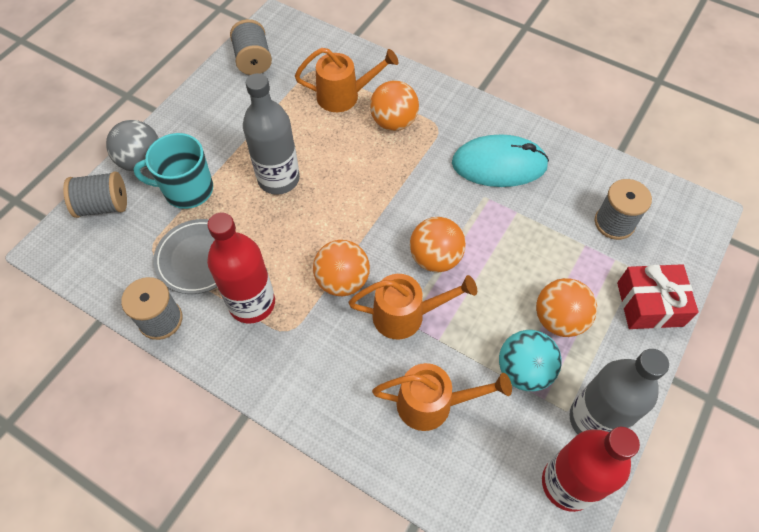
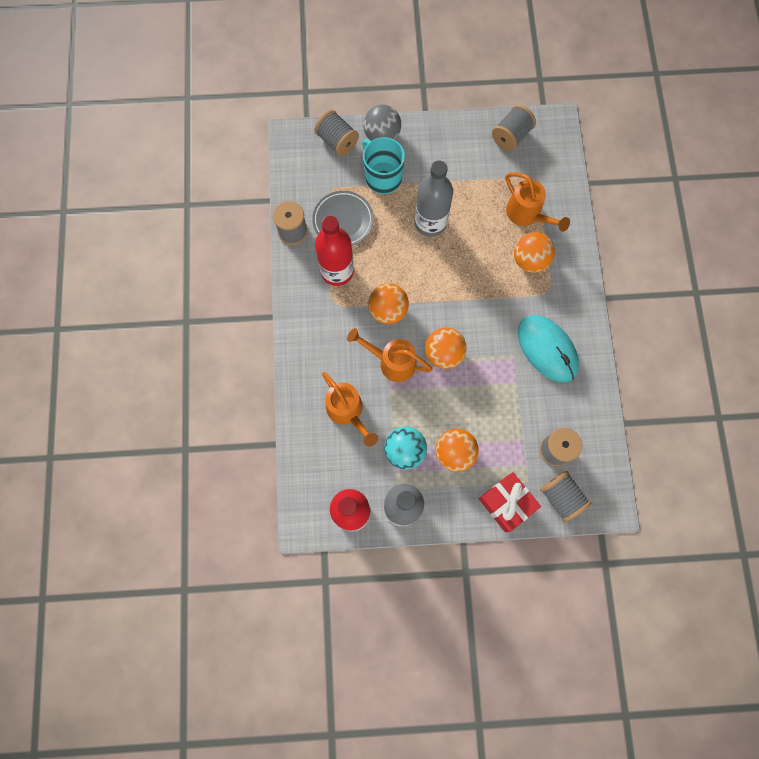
camera: 55 degrees right, 15 degrees up
orange watering can [349,274,477,340] -> orange watering can turned 150 degrees clockwise [347,328,433,382]
none -> grey spool [540,471,591,522]

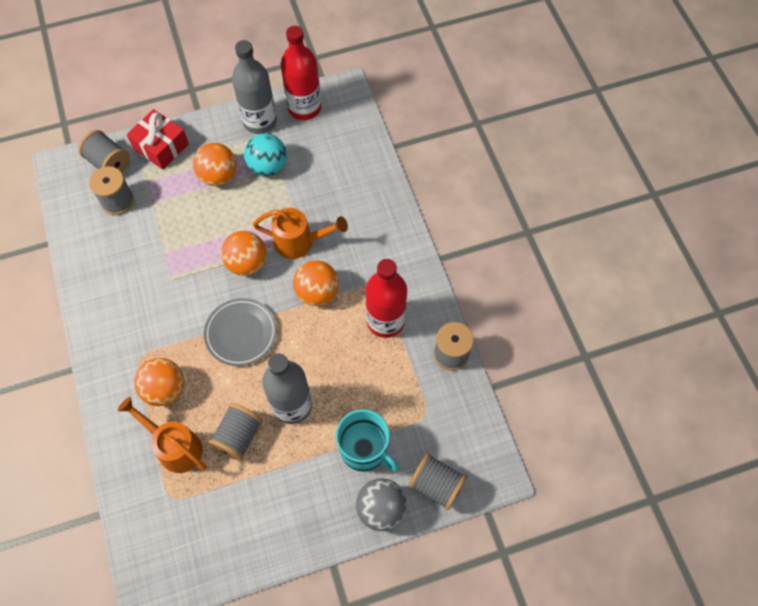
camera: 165 degrees right, 10 degrees down
grey plate [312,191,374,246] -> grey plate moved to [204,298,277,366]
orange watering can [322,372,378,447] -> none
grey spool [492,105,536,151] -> grey spool moved to [208,404,263,461]
turquoise mouse [518,315,579,382] -> none

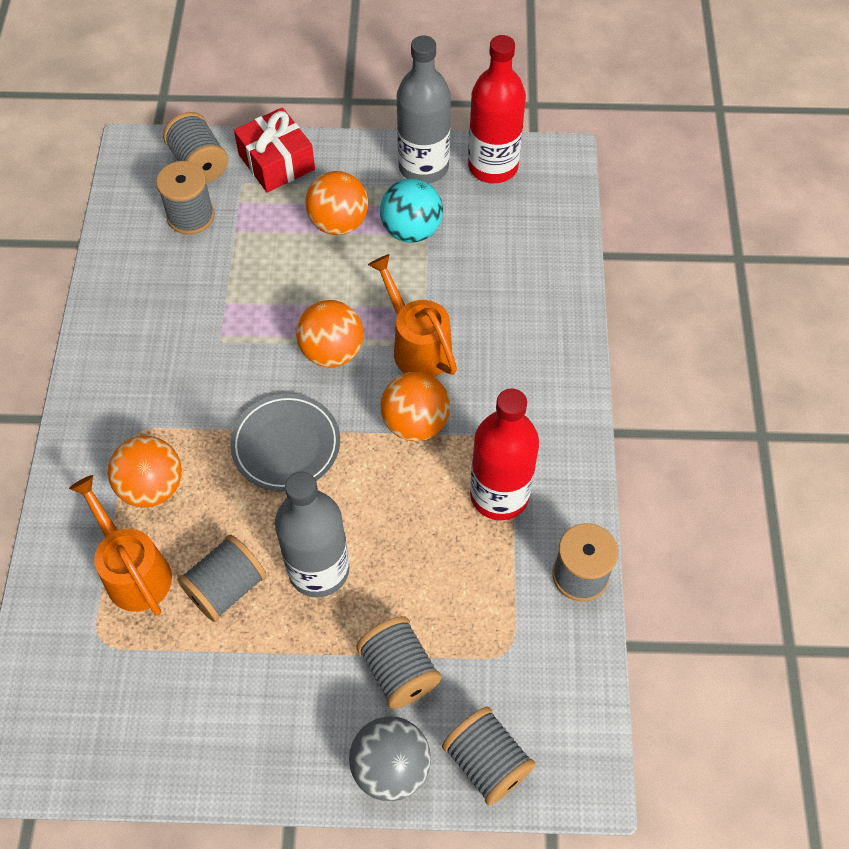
camera: 20 degrees right, 5 degrees down
orange watering can [253,208,348,259] -> orange watering can turned 150 degrees counterclockwise [368,254,457,377]
turquoise mug [336,409,399,472] -> grey spool [356,616,442,709]

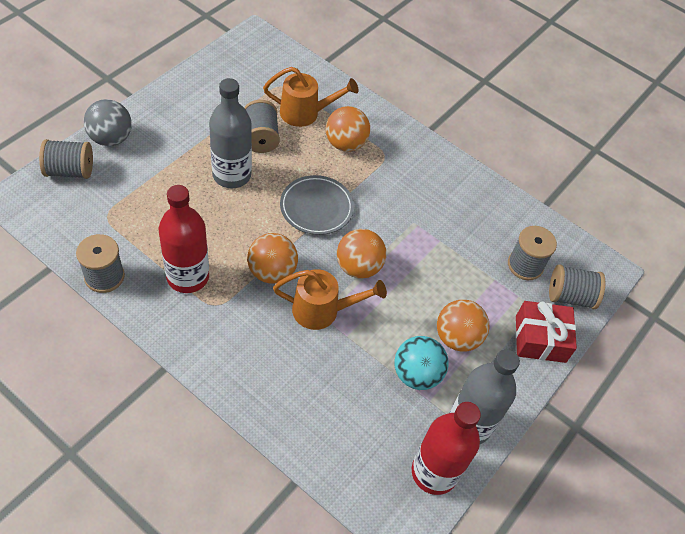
camera: 120 degrees right, 5 degrees down
grey spool [356,616,442,709] -> none

